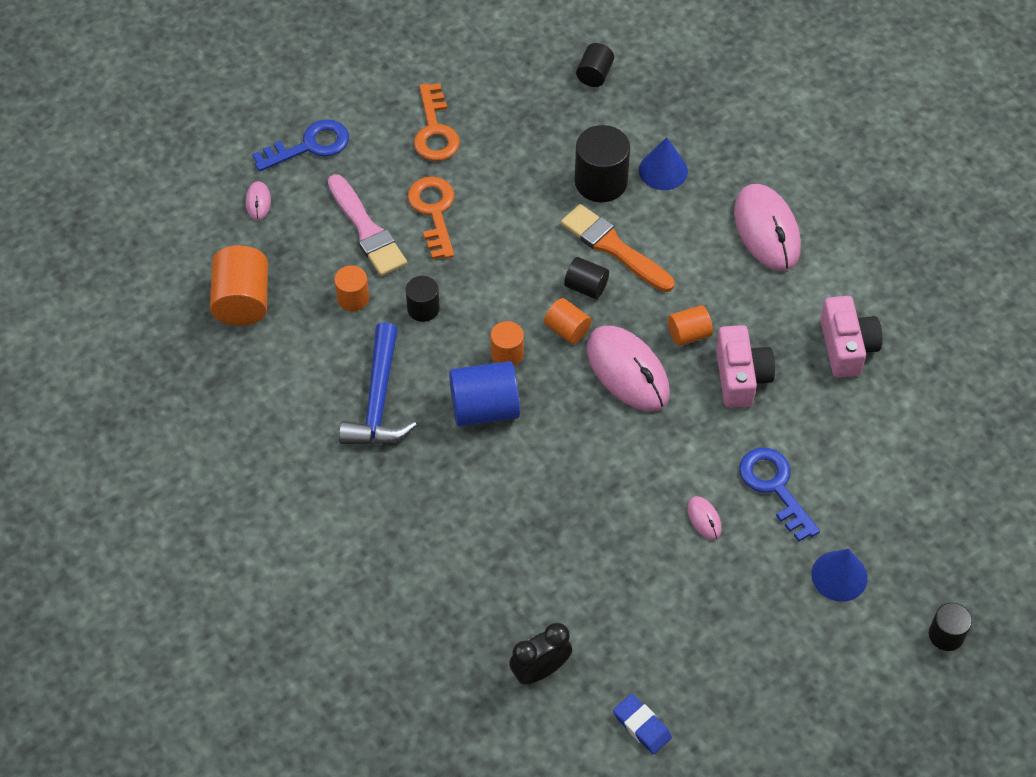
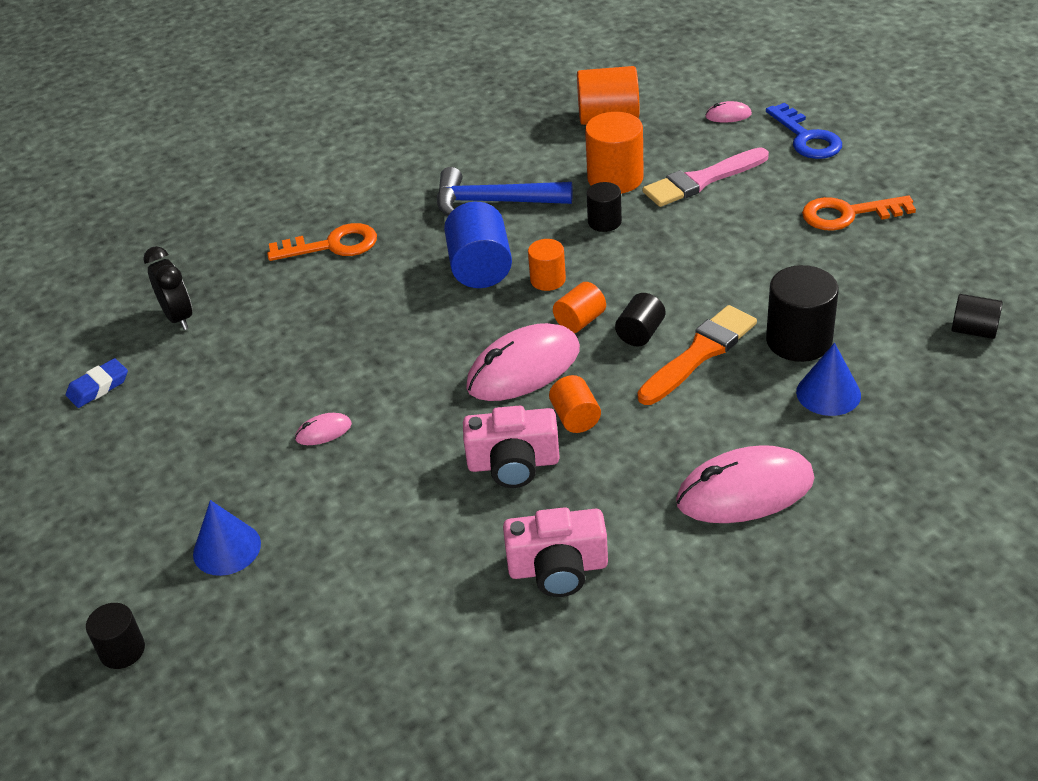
camera: 95 degrees right, 15 degrees down
orange cylinder [334,265,369,311] -> orange cylinder [585,112,644,194], size x1.71
orange key [407,177,455,260] -> orange key moved to [267,223,377,261]
blue key [739,448,820,542] -> none

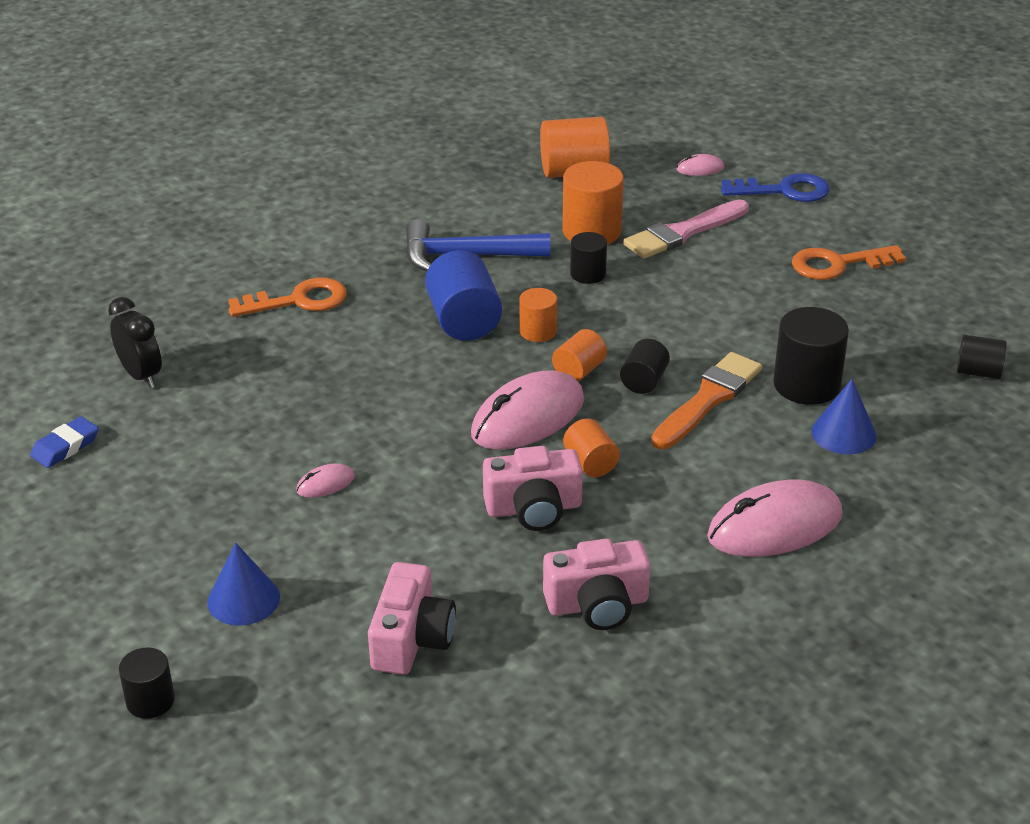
camera: 10 degrees left, 5 degrees down
blue key [766,103,842,159] -> blue key turned 60 degrees counterclockwise [721,173,830,202]
none -> pink camera [368,562,456,675]

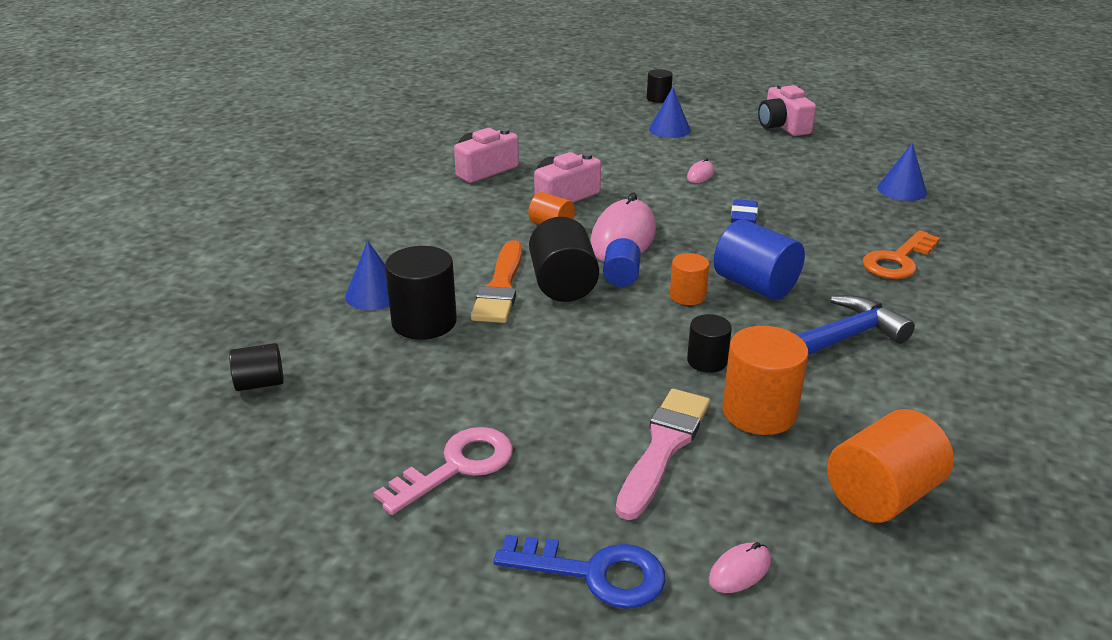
camera: 150 degrees right, 5 degrees down
blue eraser [30,416,99,468] -> blue eraser moved to [731,199,758,224]
black clock [108,297,162,388] -> blue cone [877,143,927,201]
pink camera [368,562,456,675] -> pink camera moved to [758,84,816,136]
orange cylinder [552,329,607,381] -> blue cylinder [603,238,641,287]
black cylinder [620,339,670,394] -> black cylinder [529,217,599,302], size x1.71
pink mouse [707,480,842,557] -> none
blue key [721,173,830,202] -> blue key turned 135 degrees counterclockwise [494,535,666,609]
orange key [792,245,906,280] -> pink key [374,427,513,515]

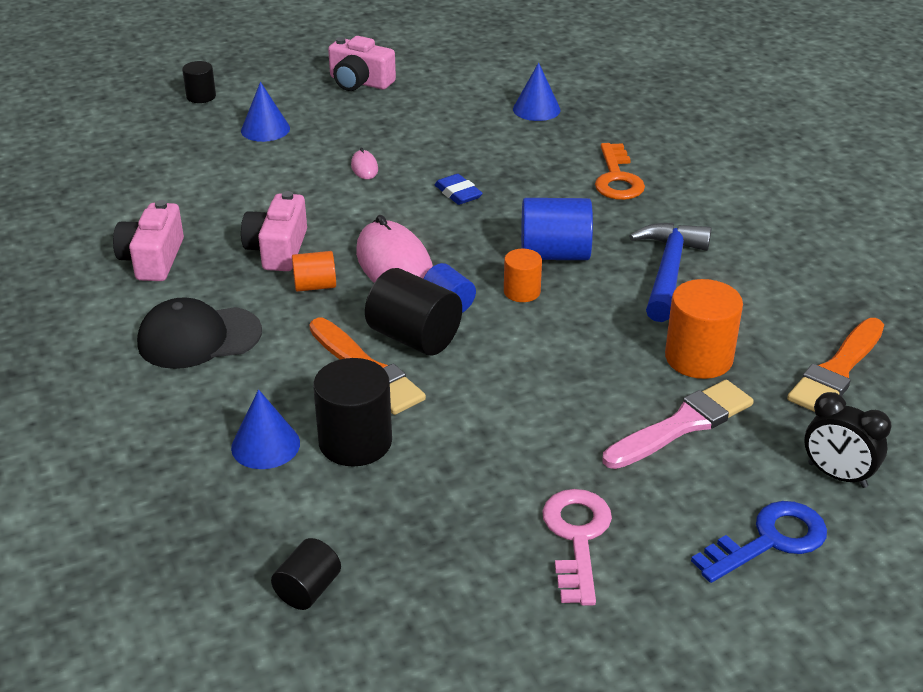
camera: 45 degrees left, 5 degrees up
pink brush [616,389,710,520] -> pink brush turned 75 degrees clockwise [603,380,754,469]
black cylinder [687,314,732,373] -> none
pink mouse [709,542,771,593] -> black clock [804,392,891,488]
orange cylinder [827,409,954,523] -> orange brush [787,318,884,412]
none -> black cap [137,298,262,369]

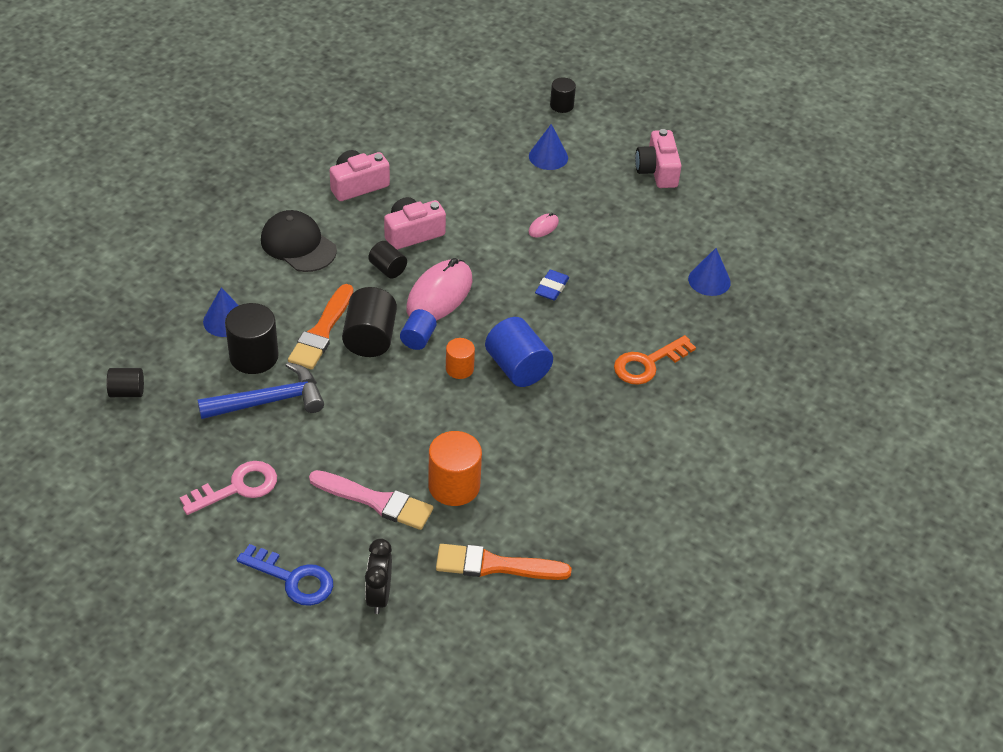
camera: 55 degrees right, 10 degrees up
orange cylinder [292,251,336,292] -> black cylinder [368,241,407,279]
blue hammer [629,223,712,322] -> blue hammer moved to [197,362,324,419]

